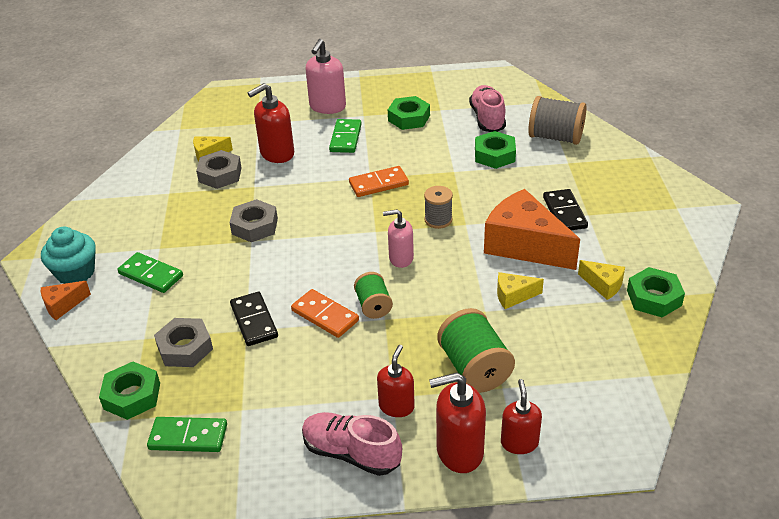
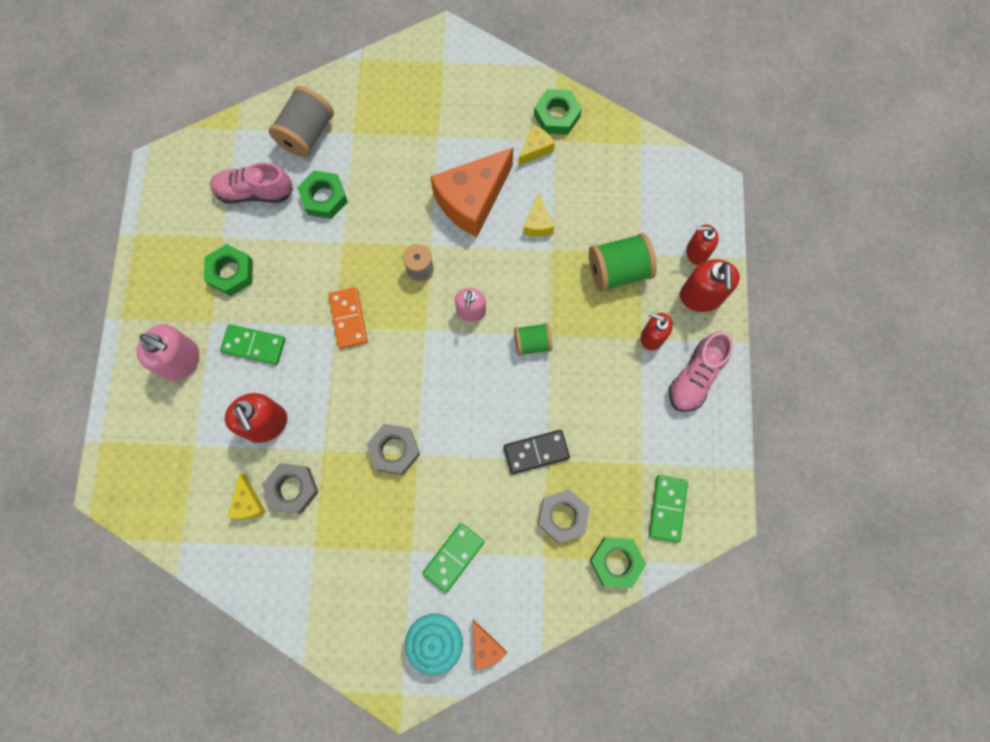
camera: 85 degrees left, 35 degrees up
orange domino [291,289,359,338] -> none
black domino [543,189,588,230] -> none

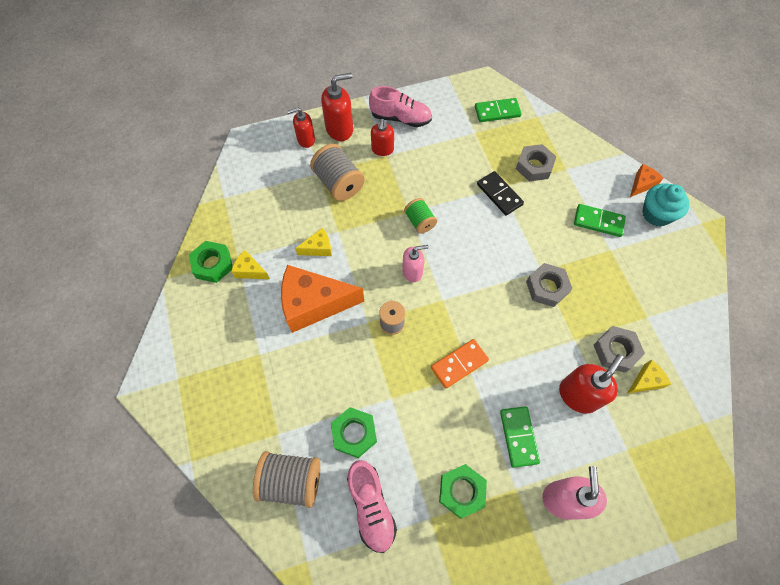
camera: 110 degrees left, 10 degrees down
orange cheese [430,147,513,237] -> orange cheese turned 150 degrees clockwise [281,265,364,333]
green spool [589,233,657,292] -> grey spool [310,144,365,201]
green nut [589,537,646,588] -> none
red soap dispenser [686,224,719,265] -> red soap dispenser turned 90 degrees clockwise [287,107,315,148]

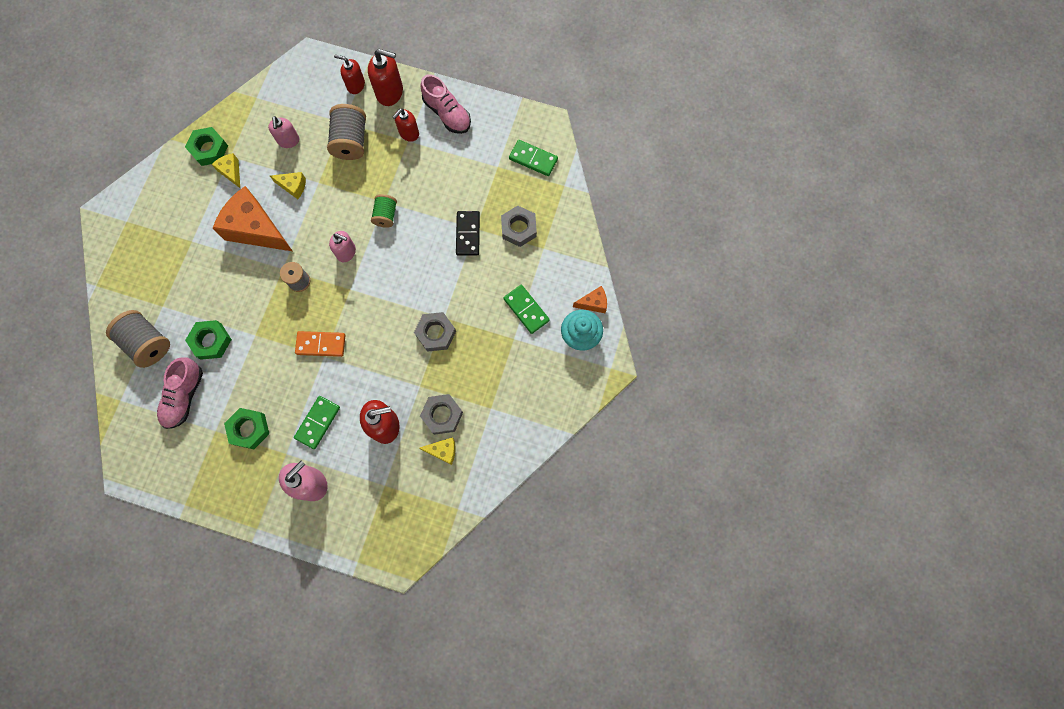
camera: 35 degrees right, 10 degrees up
none -> pink soap dispenser [268,116,299,148]

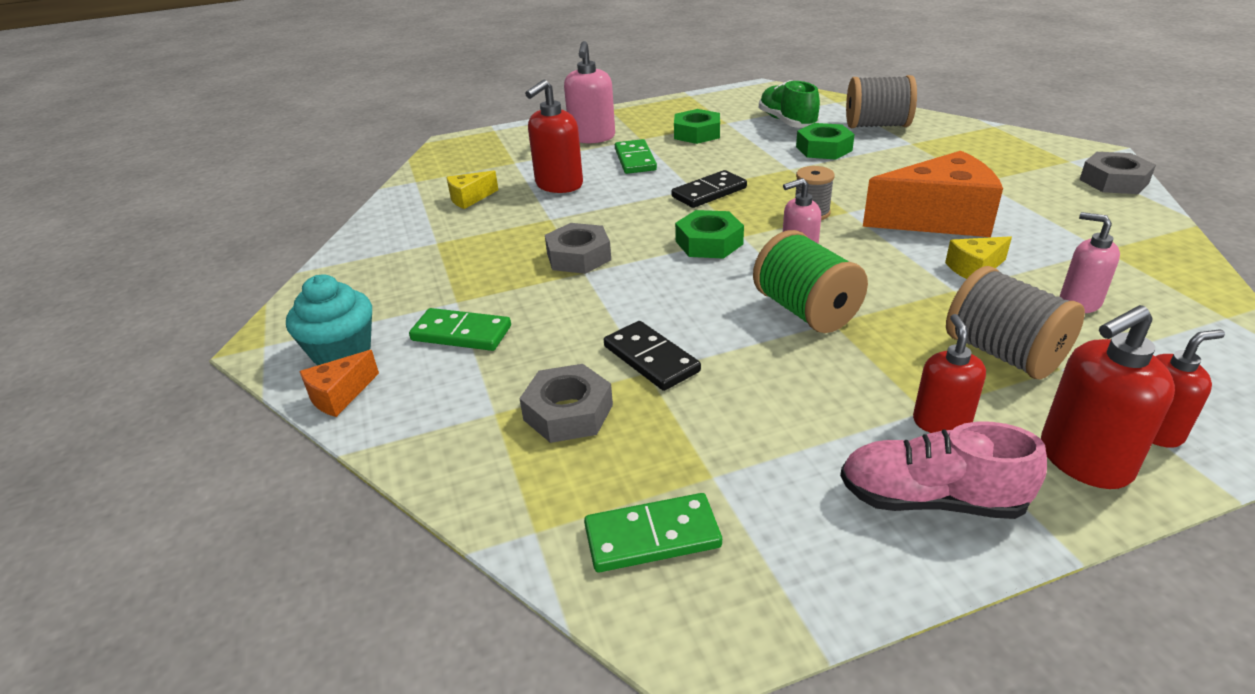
camera: 145 degrees right, 40 degrees down
pink shoe [157,357,203,429] -> green shoe [759,80,820,128]
green nut [185,127,228,166] -> green nut moved to [675,210,744,259]
yellow cheese [212,153,240,188] -> none
orange domino [295,331,346,357] -> black domino [671,170,747,208]
green spool [371,194,397,228] -> green spool [753,230,868,333], size x1.64
grey nut [420,394,463,435] -> grey nut moved to [1079,152,1156,194]

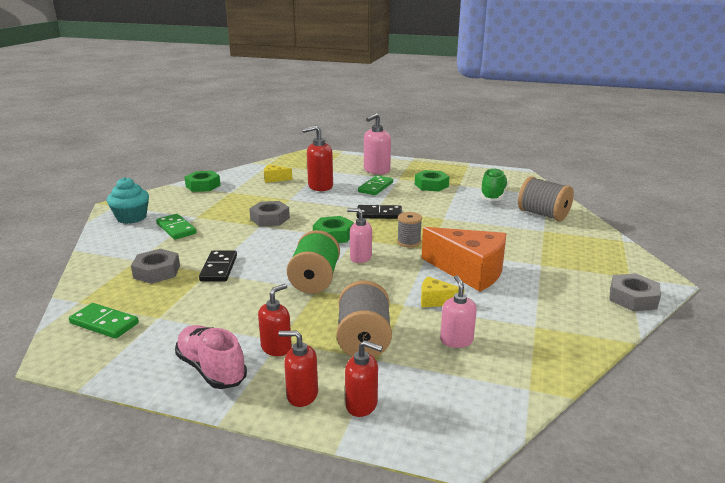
camera: 35 degrees right, 10 degrees down
orange cheese [299,350,379,417] -> none
green nut [796,123,855,160] -> green nut moved to [184,171,221,192]
red soap dispenser [1041,305,1175,489] -> red soap dispenser [279,331,318,407], size x0.66

